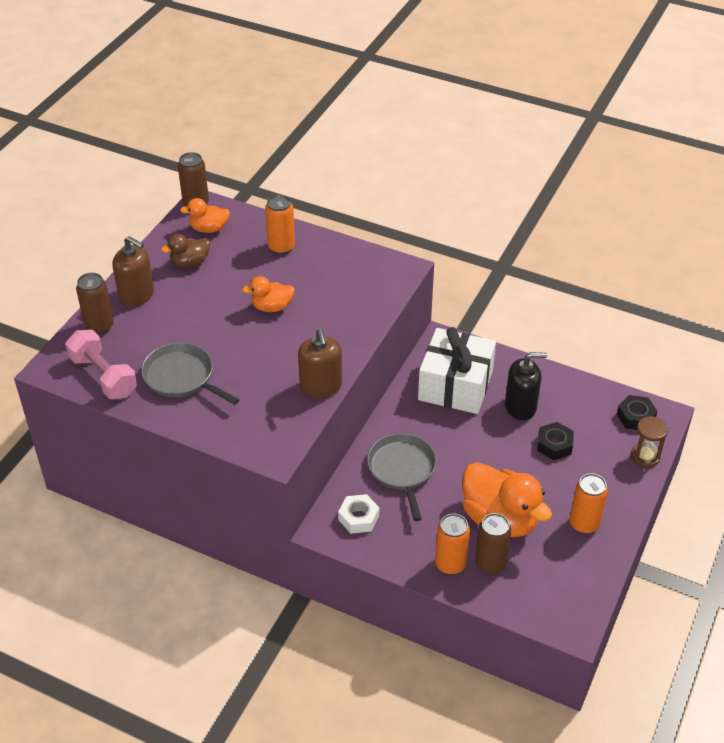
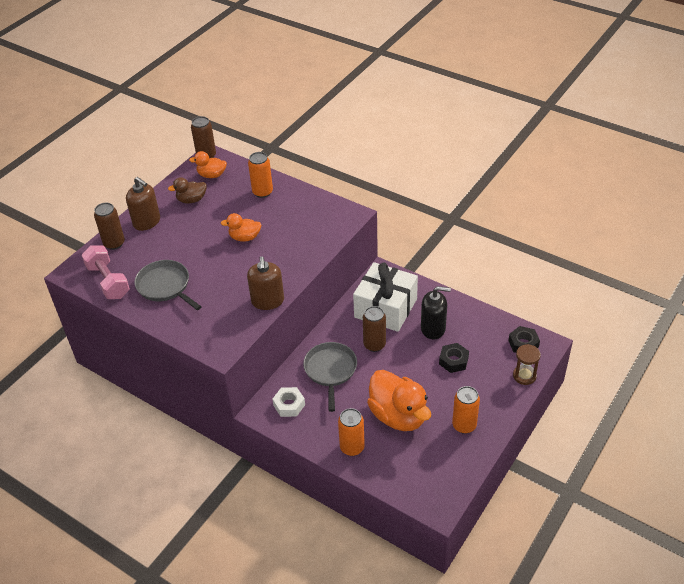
camera: 10 degrees right, 0 degrees up
brown can [475,513,511,574] -> brown can moved to [363,306,386,352]

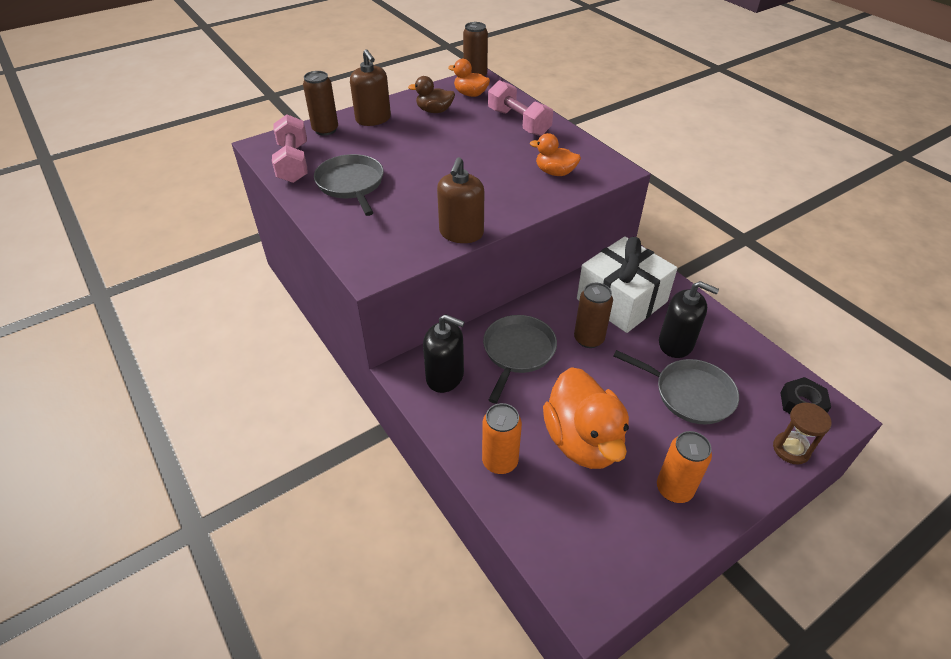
camera: 20 degrees right, 0 degrees up
orange duck [221,213,261,242] -> orange duck moved to [530,133,581,176]
orange can [248,152,273,198] -> pink dumbbell [488,80,553,136]
white nut [272,387,305,417] -> black soap dispenser [423,314,465,393]
black nut [439,343,469,373] -> grey pan [613,350,739,424]

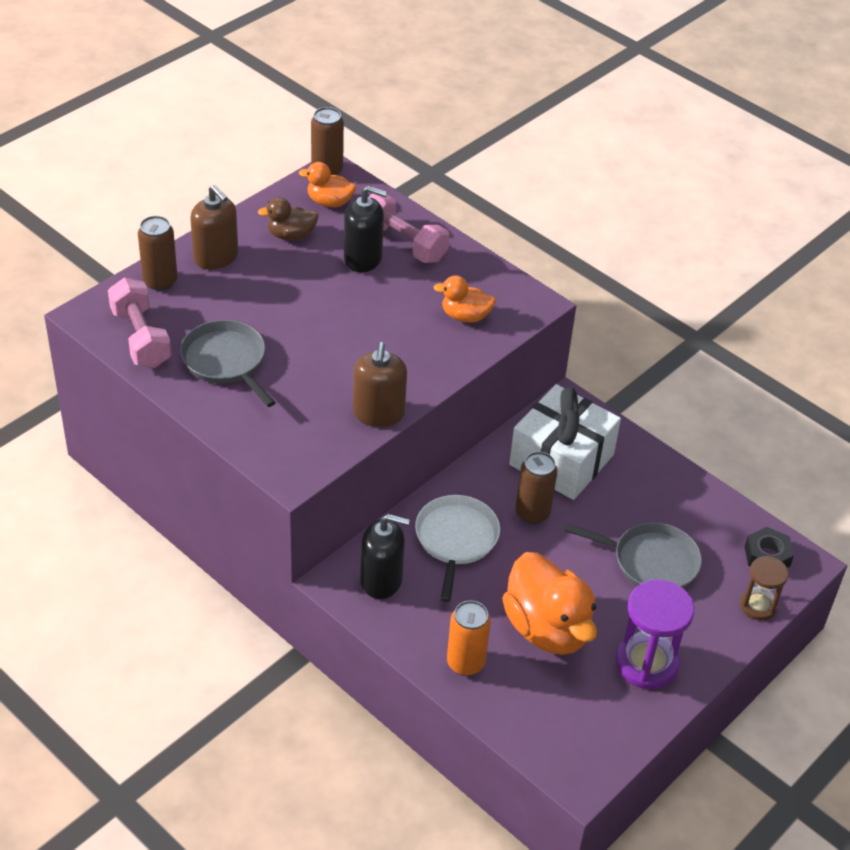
camera: 15 degrees left, 0 degrees up
grey pan [483,315,557,403] -> white pan [415,495,500,602]
orange can [657,431,712,503] -> purple hourglass [616,579,694,689]
black soap dispenser [659,281,719,358] -> black soap dispenser moved to [344,185,388,272]

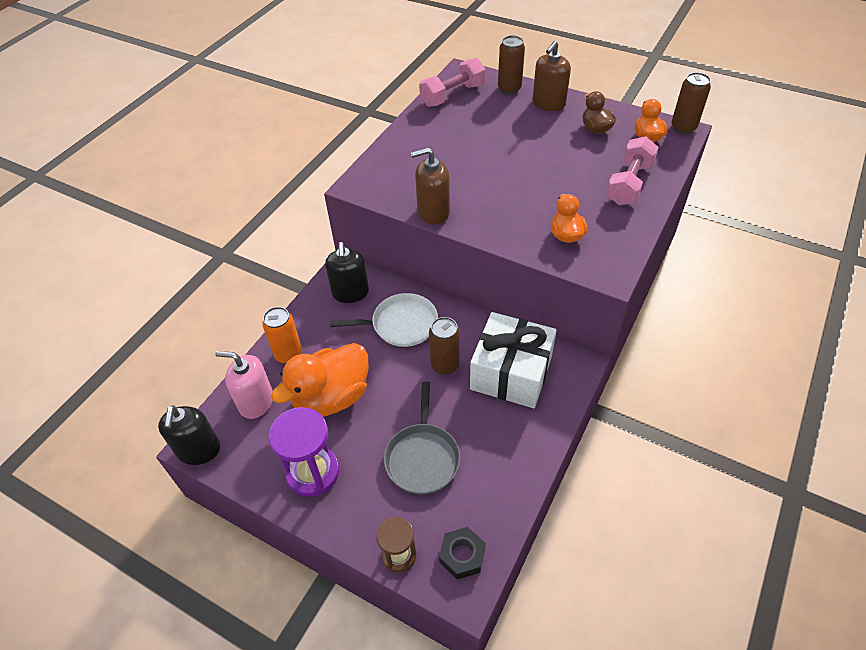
camera: 80 degrees right, 5 degrees up
grey pan [180,320,276,407] -> none
black soap dispenser [344,185,388,272] -> black soap dispenser moved to [158,405,220,465]
none -> pink soap dispenser [215,351,273,419]

